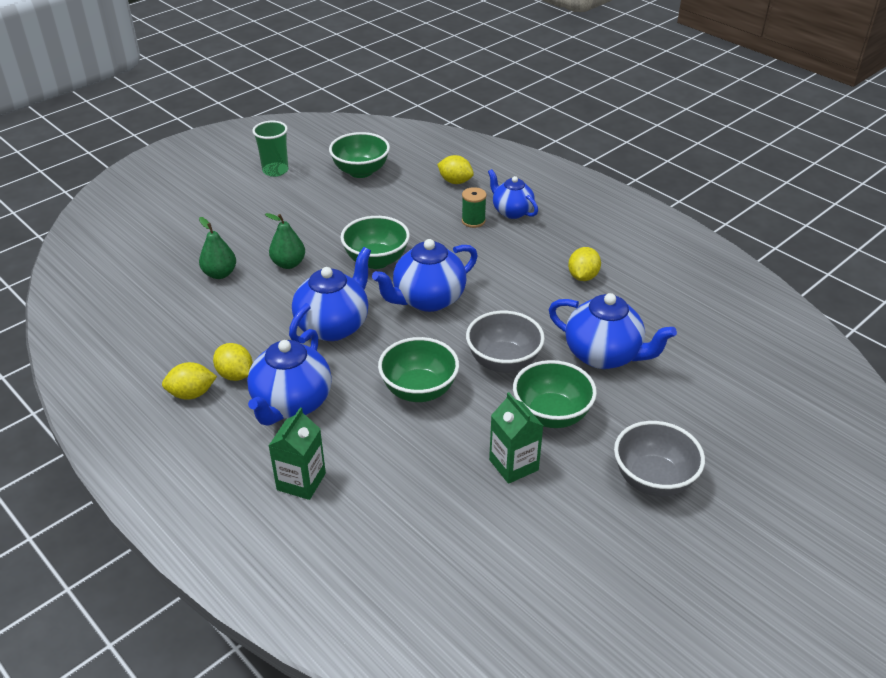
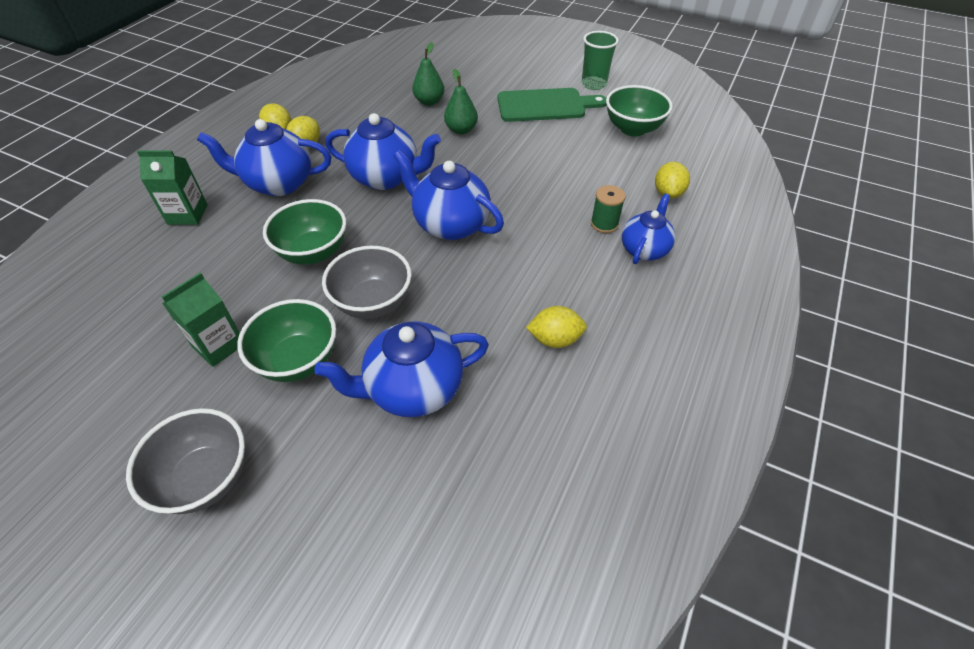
camera: 70 degrees right, 10 degrees up
green bowl [341,216,410,269] -> none
blue teapot [549,293,677,369] -> blue teapot turned 60 degrees clockwise [314,322,489,417]
none -> green cutting board [498,88,607,122]

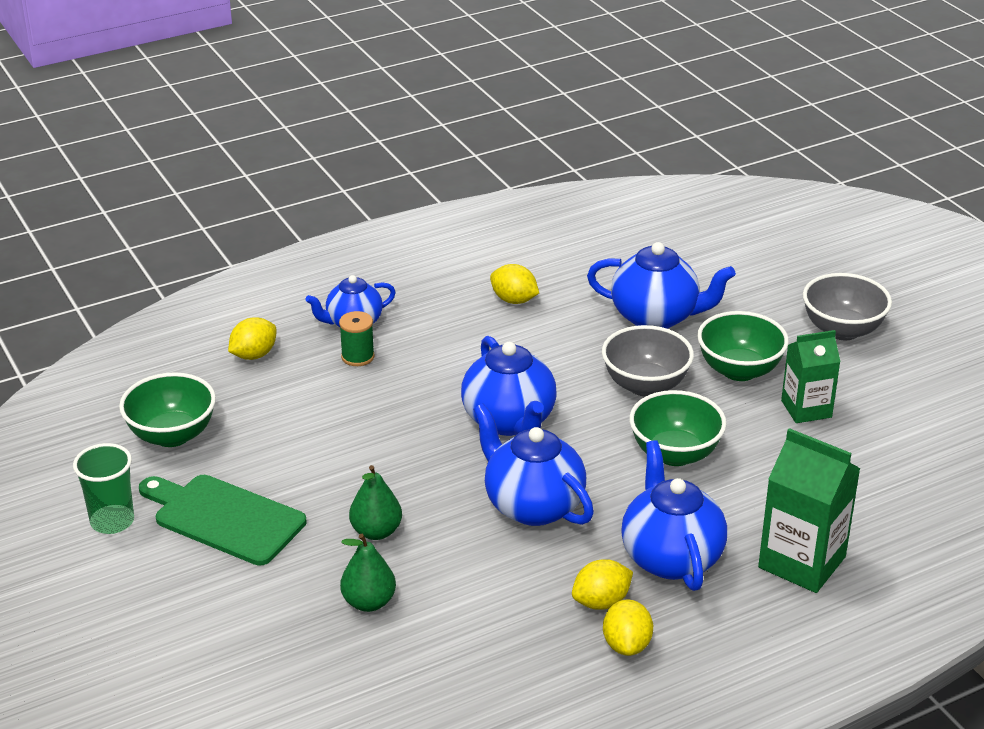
camera: 145 degrees left, 15 degrees down
green carton [137,150,208,225] -> green carton [758,428,861,593], size x1.50
blue teapot [197,119,331,196] -> blue teapot turned 135 degrees counterclockwise [621,440,727,591]

